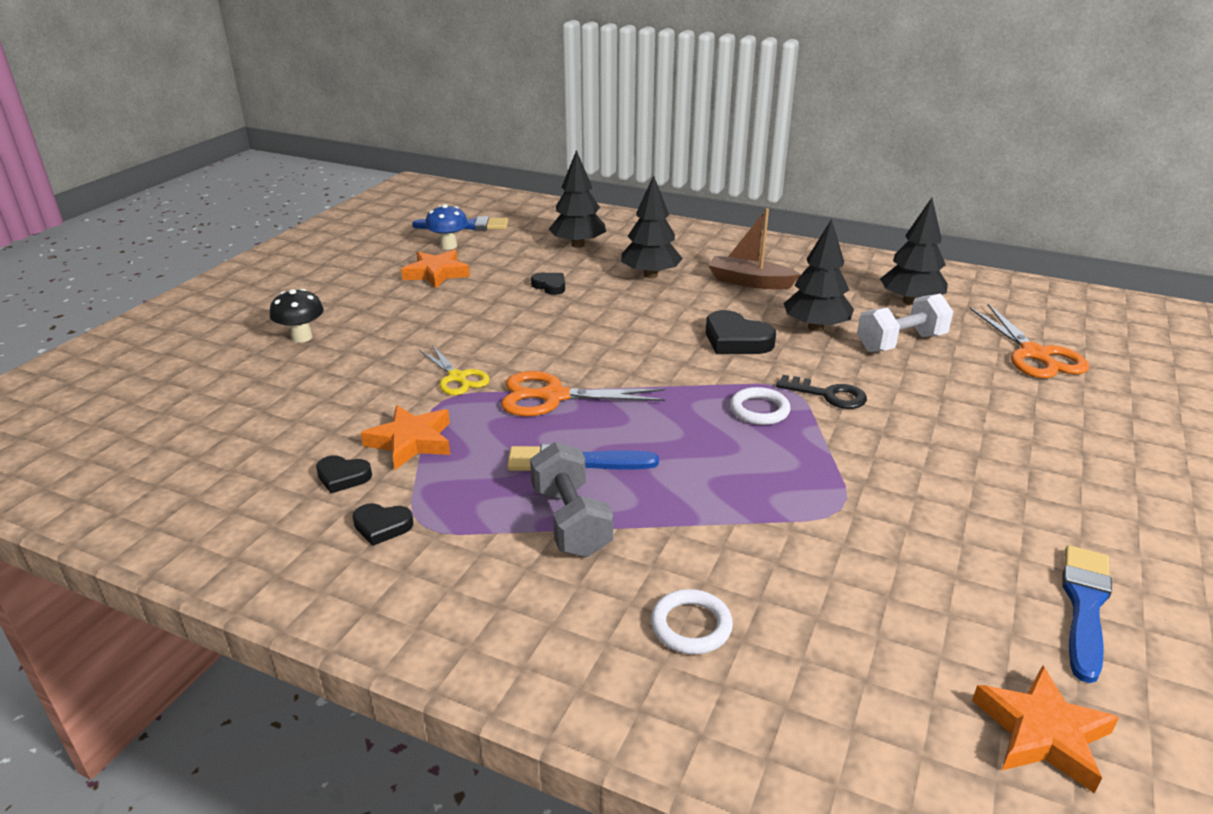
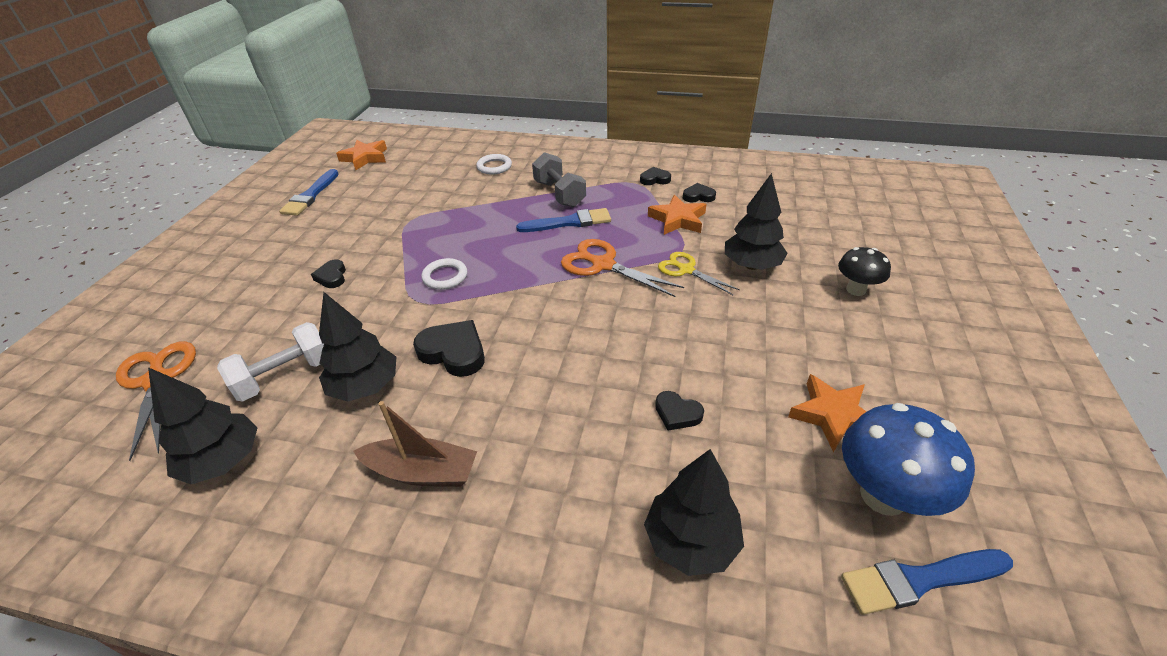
camera: 170 degrees right, 10 degrees up
blue mushroom [425,204,468,250] -> blue mushroom [842,403,975,516], size x1.66
orange scissors [501,371,665,416] -> orange scissors turned 135 degrees counterclockwise [561,239,684,297]
black tree [621,175,683,278] -> black tree moved to [725,173,788,270]
black key [776,375,867,409] -> none
none -> black heart [311,259,346,288]

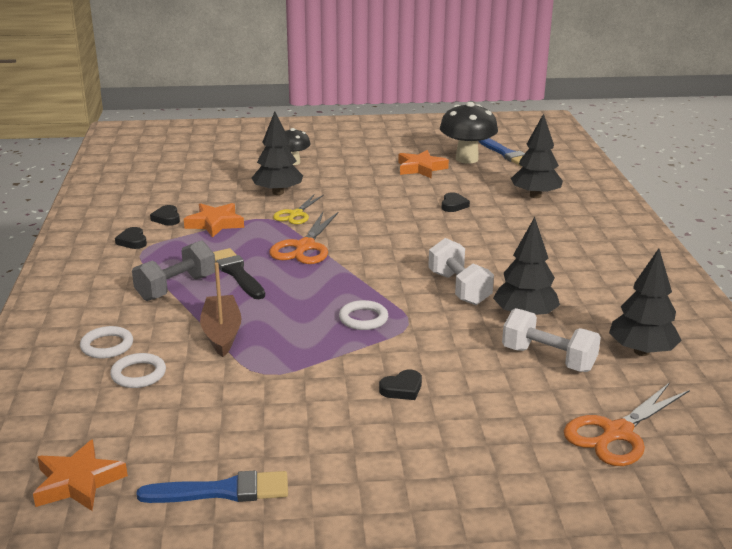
camera: 110 degrees left, 15 degrees down
brown boat [354,401,477,487] -> brown boat moved to [200,262,242,357]
black heart [413,320,485,377] -> white dumbbell [428,238,494,305]
blue brush [516,208,611,232] -> black brush [213,248,265,299]
blue mushroom [842,403,975,516] -> black mushroom [440,102,498,164]
none -> white ring [110,353,166,388]

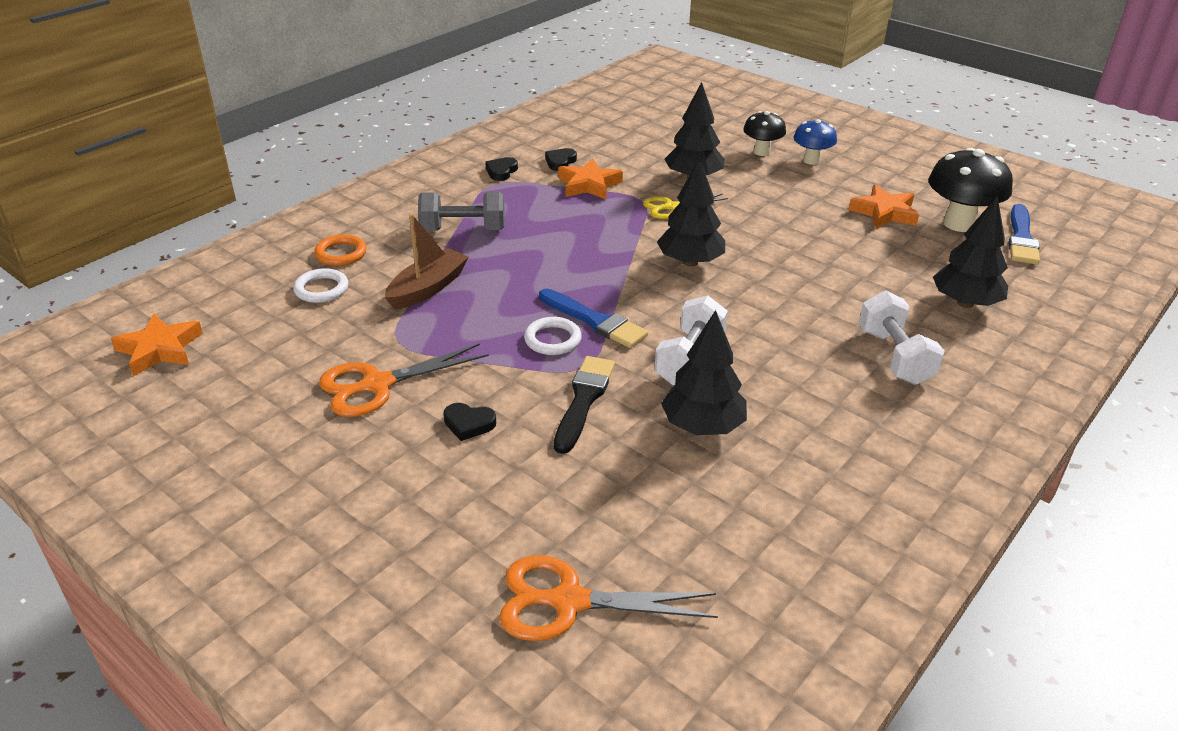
camera: 45 degrees right, 10 degrees up
white ring [80,326,133,359] -> orange ring [314,234,367,266]
blue brush [136,471,288,503] -> blue brush moved to [539,289,648,348]
black brush [213,248,265,299] -> black brush moved to [554,356,615,454]
orange scissors [269,212,338,264] -> orange scissors moved to [319,343,489,417]
black heart [442,192,470,212] -> none
white dumbbell [502,308,601,372] -> white dumbbell moved to [859,291,945,385]
black tree [609,249,682,356] -> black tree moved to [657,158,725,266]
none -> blue mushroom [793,119,837,165]

